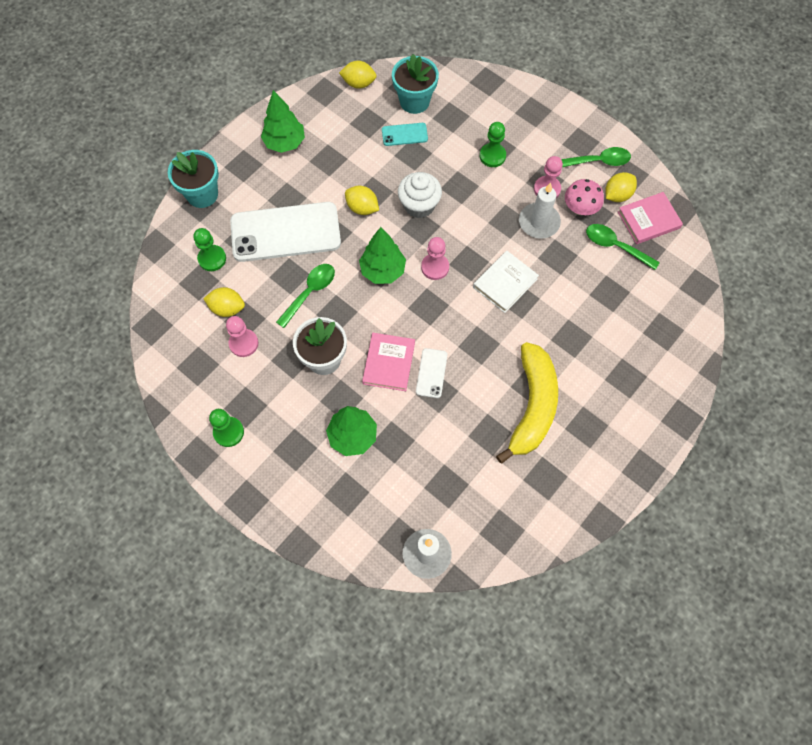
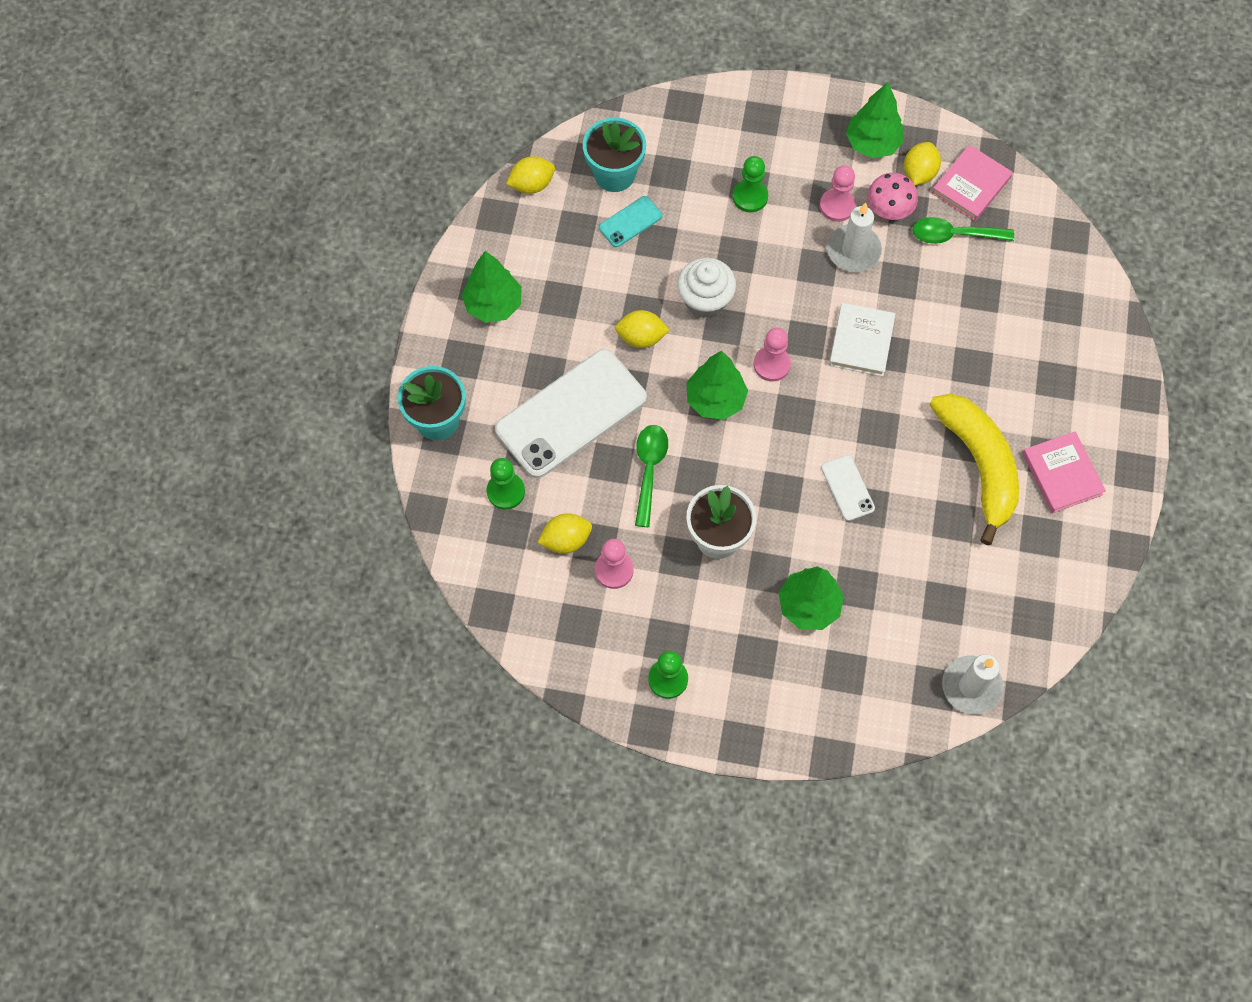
camera: 30 degrees left, 0 degrees up
pink book [362,333,415,391] -> pink book moved to [1022,431,1106,513]
green spoon [561,147,631,167] -> green tree [846,82,904,158]

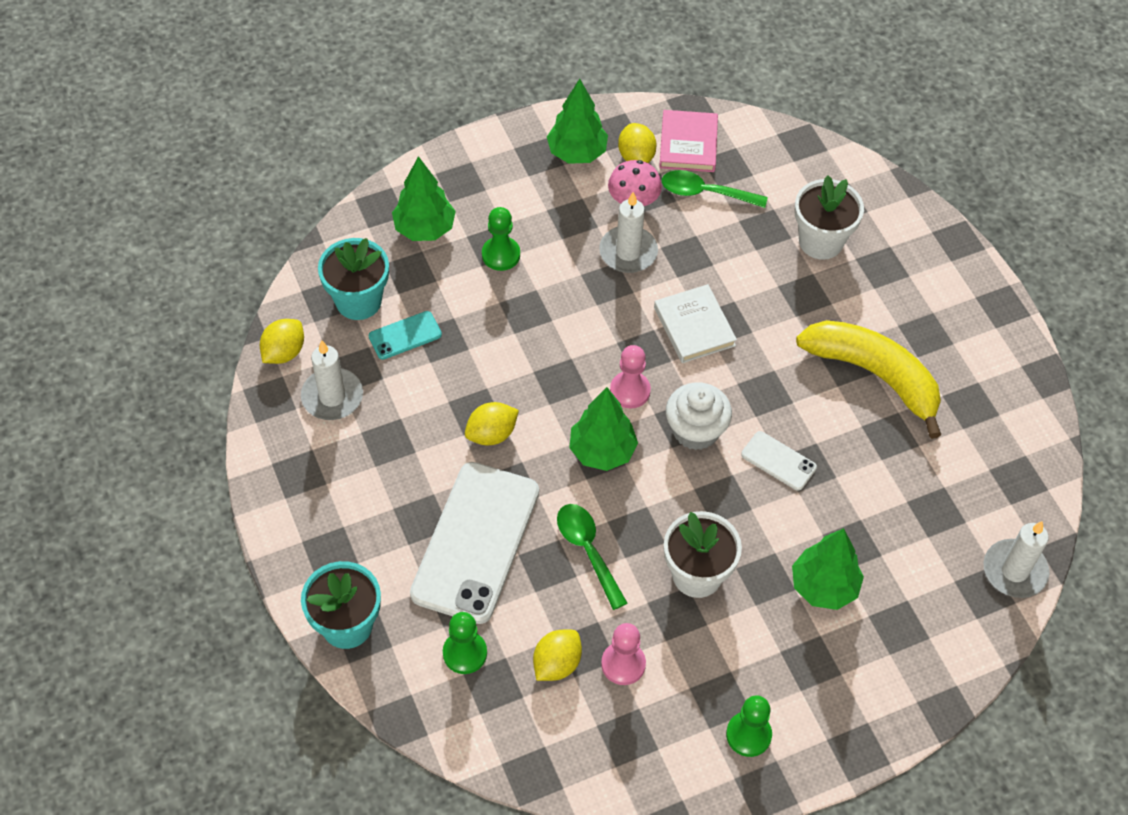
camera: 35 degrees left, 10 degrees down
green tree [461,251,522,323] -> green tree moved to [392,156,456,241]
turquoise phone [599,196,662,247] -> turquoise phone turned 45 degrees clockwise [369,311,442,359]
white cupcake [677,258,736,318] -> white cupcake moved to [666,382,732,450]
pink pawn [820,165,856,222] -> none
green spoon [912,217,1014,244] -> green spoon turned 45 degrees clockwise [662,170,768,208]
pink book [1022,431,1106,513] -> none
none -> white candle [301,340,363,420]
none -> white flower pot [795,175,864,260]

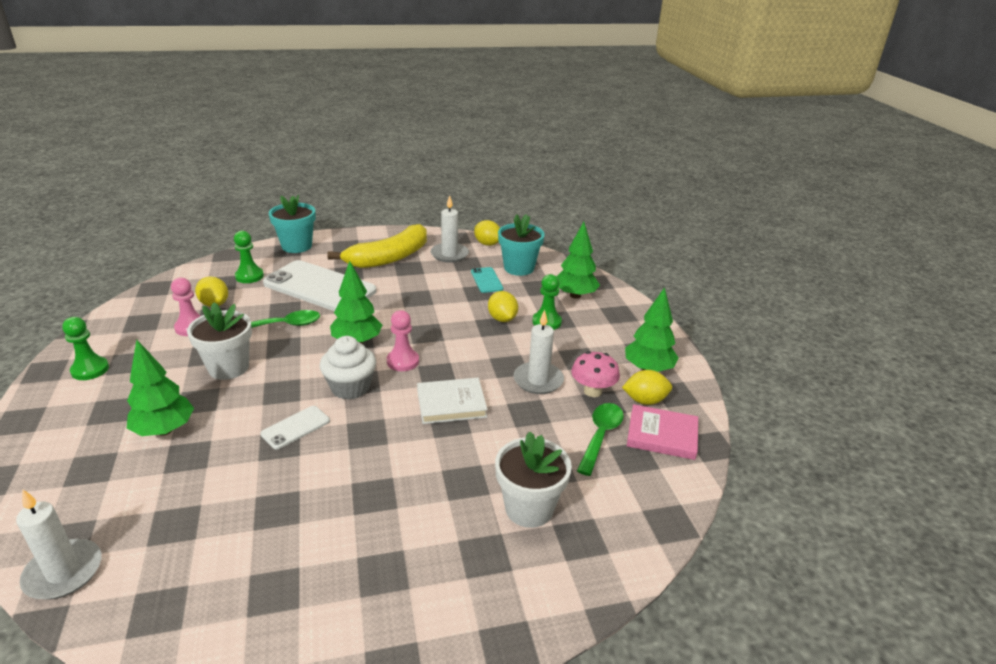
camera: 100 degrees right, 25 degrees down
yellow lemon [465,402,519,445] -> yellow lemon moved to [488,291,518,322]
yellow banana [796,320,941,439] -> yellow banana moved to [327,224,427,268]

